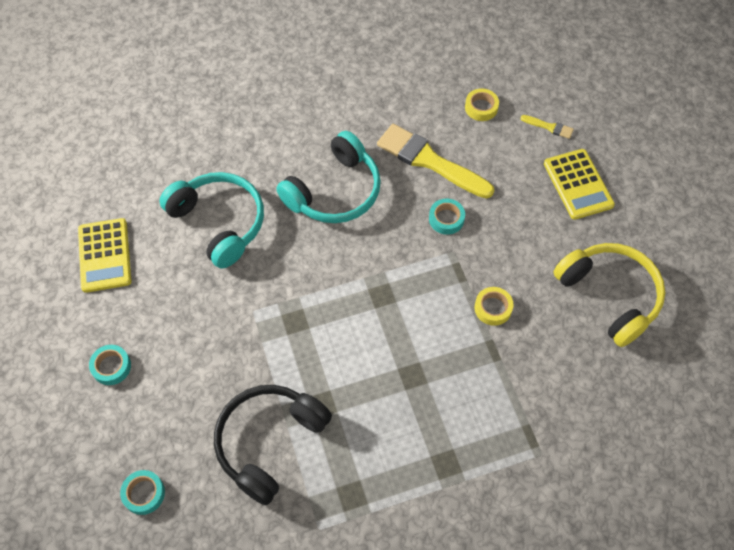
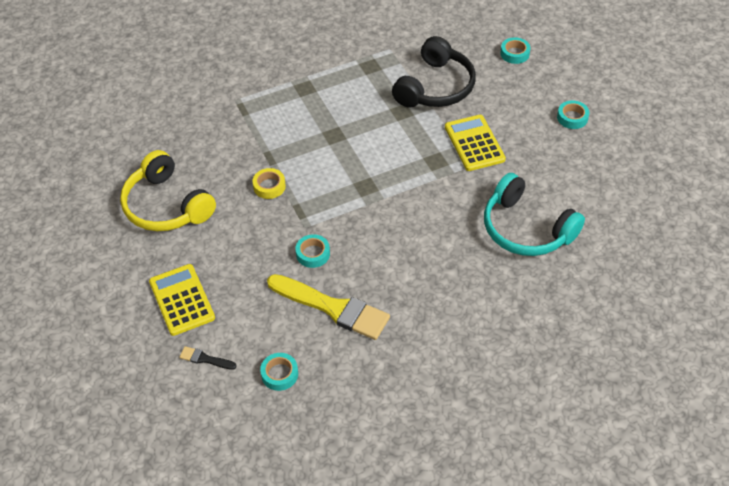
camera: 175 degrees right, 10 degrees down
yellow calculator [78,218,132,293] -> yellow calculator moved to [445,115,506,171]
turquoise headphones [276,131,381,223] -> none
yellow tape [465,88,499,121] -> turquoise tape [260,353,298,391]
yellow brush [520,115,574,139] -> black brush [179,346,237,370]

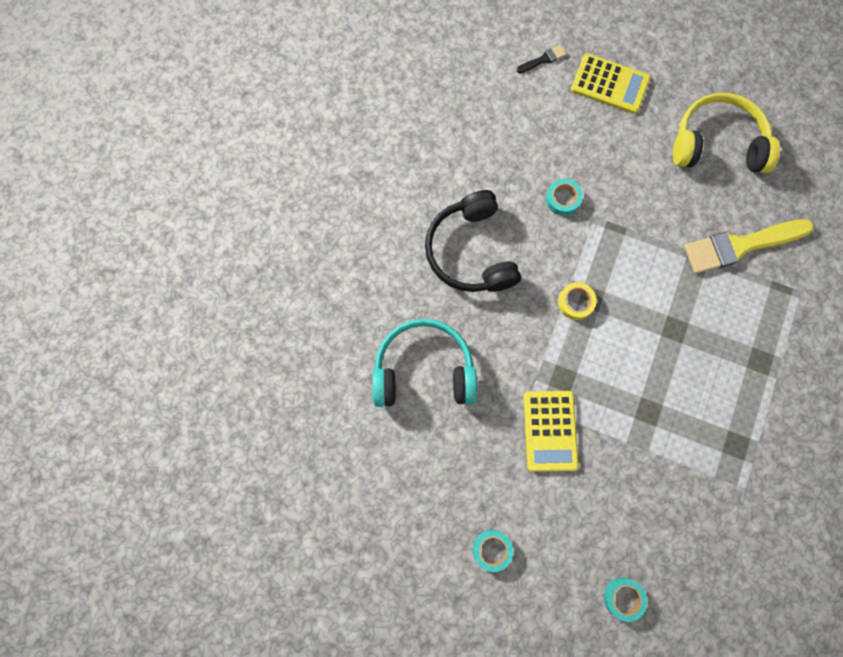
camera: 135 degrees right, 25 degrees up
yellow tape [252,168,286,199] -> yellow tape moved to [558,282,597,320]
turquoise tape [260,353,298,391] -> none
yellow brush [267,274,390,340] -> yellow brush moved to [684,219,814,274]
black headphones [392,36,476,108] -> black headphones moved to [425,190,521,292]
yellow calculator [445,115,506,171] -> yellow calculator turned 60 degrees clockwise [524,391,579,472]

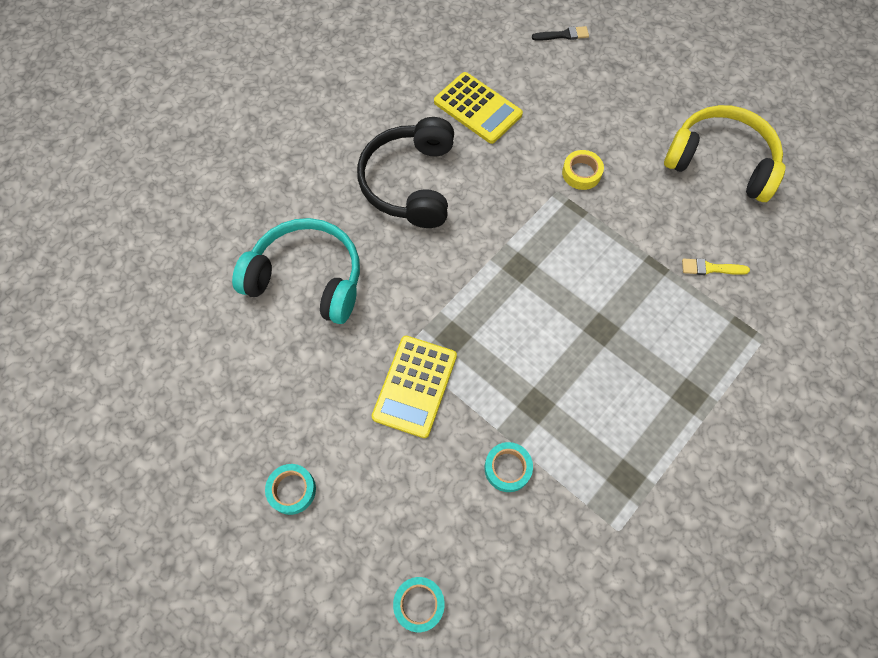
camera: 20 degrees right, 10 degrees down
turquoise tape [546,179,583,216] -> turquoise tape moved to [484,442,533,492]
yellow tape [558,282,597,320] -> yellow tape moved to [562,150,604,190]
yellow calculator [571,53,650,114] -> yellow calculator moved to [434,72,523,144]
yellow brush [684,219,814,274] -> yellow brush [682,258,750,275], size x0.43

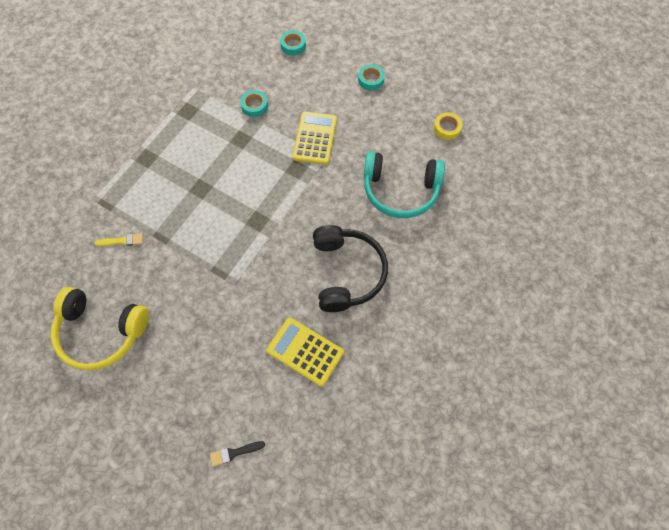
camera: 170 degrees right, 0 degrees up
yellow tape [562,150,604,190] -> yellow tape moved to [434,113,462,140]

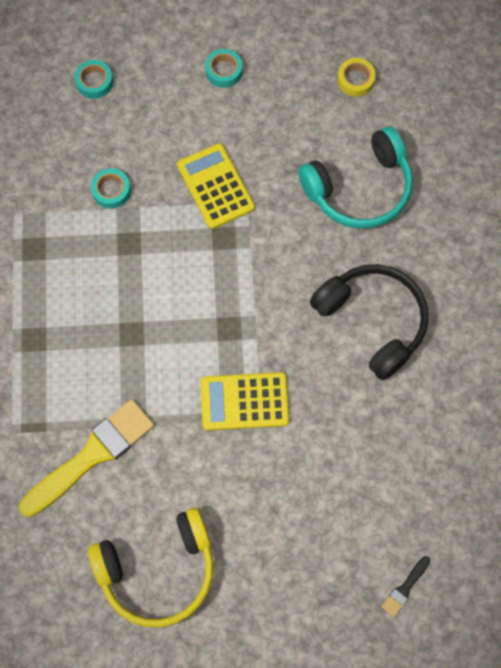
camera: 35 degrees left, 5 degrees up
yellow brush [95,233,143,246] -> yellow brush [19,399,154,517], size x2.33
yellow calculator [266,317,344,386] -> yellow calculator moved to [201,372,289,431]

